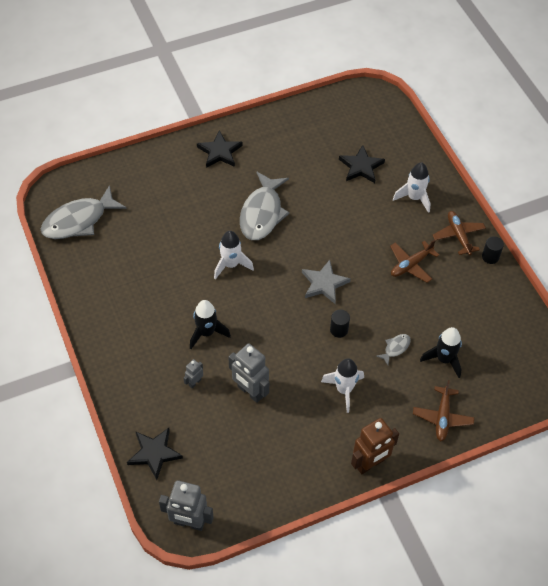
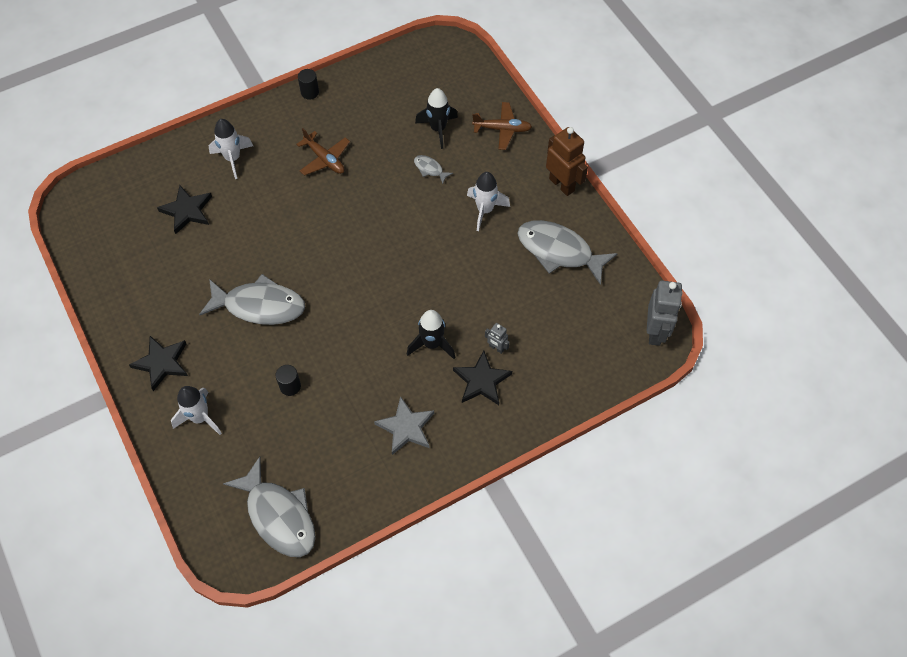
camera: 95 degrees left, 5 degrees up
black star [127,428,183,480] -> black star moved to [453,350,512,405]
white rocket [214,231,254,280] -> white rocket moved to [171,386,222,435]
grey robot [228,343,269,403] -> none
grey star [302,260,351,304] -> grey star moved to [374,396,434,455]
black cylinder [330,310,350,338] -> black cylinder moved to [275,365,301,396]
brown plane [433,211,486,255] -> none
none -> grey fish [517,220,618,285]

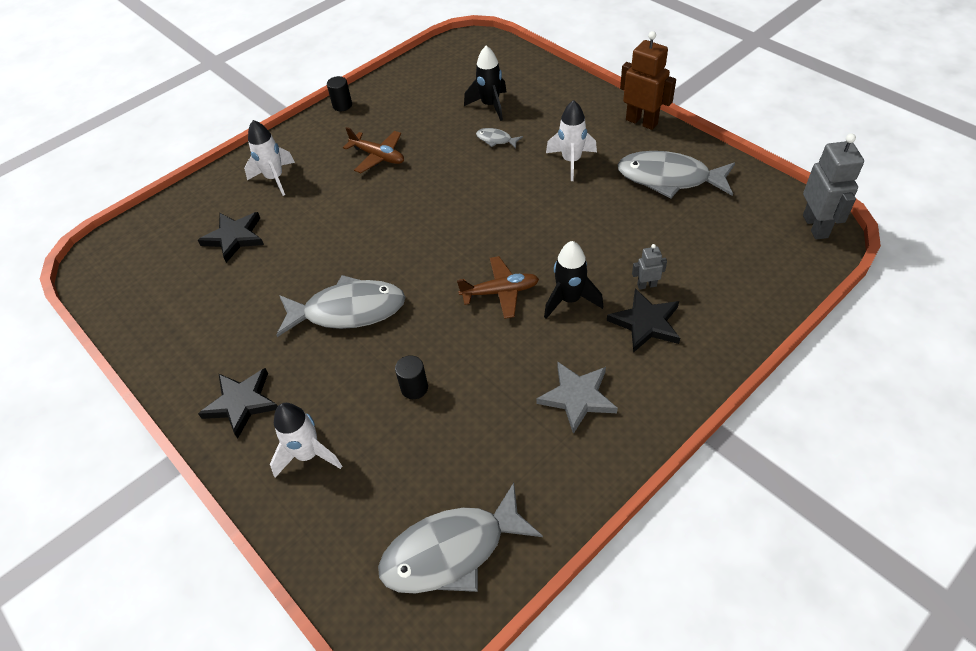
camera: 10 degrees left, 10 degrees down
grey fish [223,457,316,557] -> grey fish turned 120 degrees clockwise [378,483,543,594]
brown plane [472,102,532,150] -> brown plane moved to [457,256,539,319]
grey robot [485,323,509,354] -> grey robot turned 150 degrees clockwise [632,244,667,290]

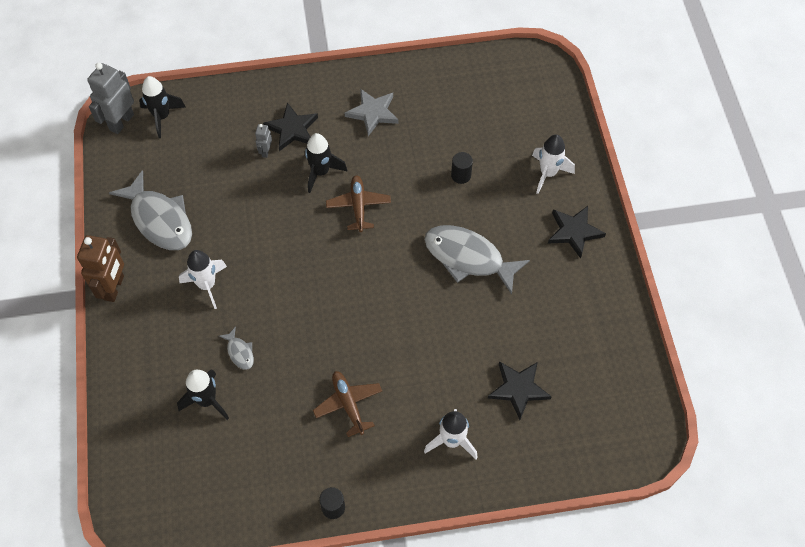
camera: 150 degrees left, 10 degrees up
grey fish [378,483,543,594] -> none
brown plane [457,256,539,319] -> brown plane turned 60 degrees clockwise [326,175,391,232]
brown robot [620,31,676,130] -> brown robot turned 150 degrees counterclockwise [77,235,124,302]
grey robot [632,244,667,290] -> grey robot turned 75 degrees clockwise [255,124,272,158]
none -> black rocket [139,76,186,138]

